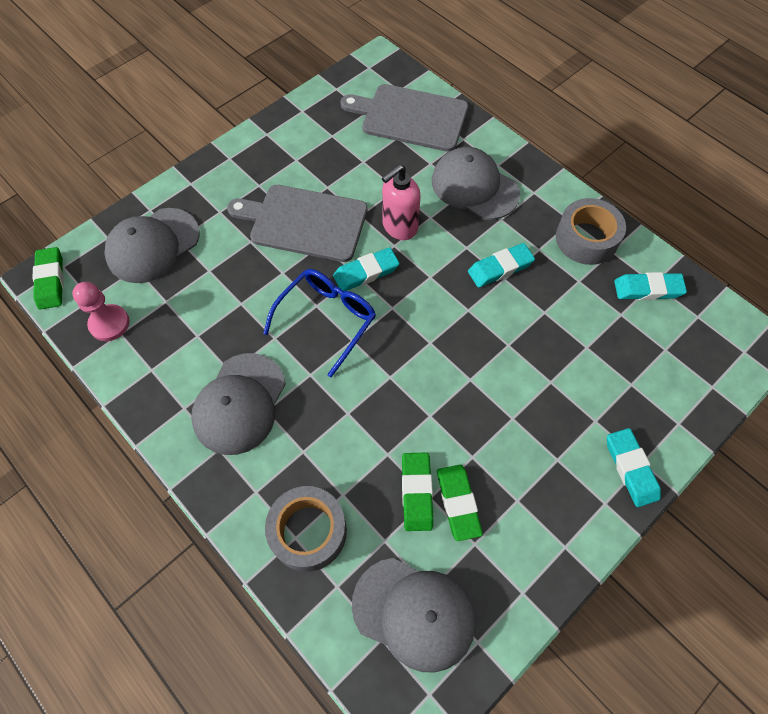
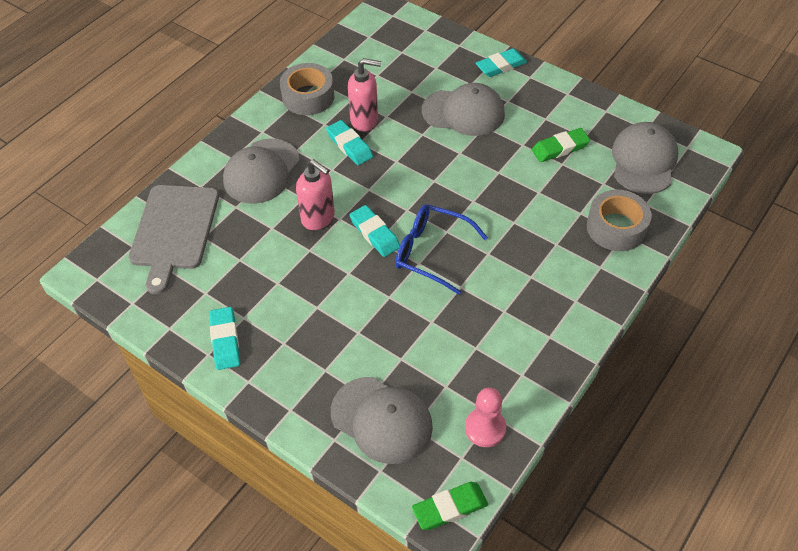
camera: 100 degrees left, 10 degrees down
grey cap [191,353,286,455] -> grey cap moved to [422,83,505,136]
grey cutting board [227,185,368,262] -> none
green eraser [402,453,433,531] -> none
turquoise eraser [614,272,687,300] -> turquoise eraser moved to [209,307,240,370]
none -> pink soap dispenser [348,58,381,131]

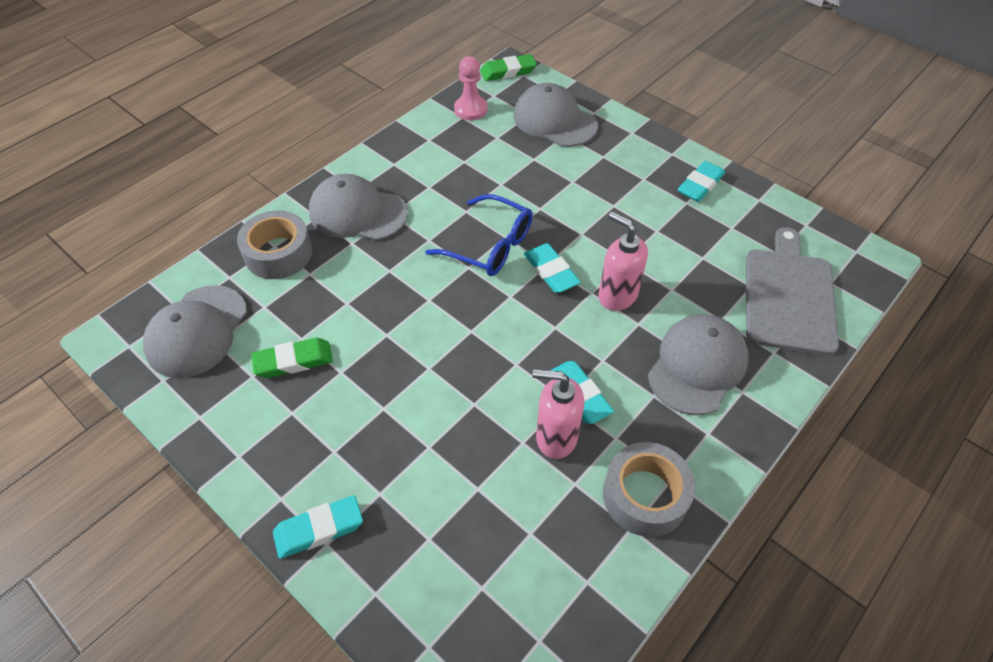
camera: 175 degrees left, 0 degrees up
turquoise eraser [209,307,240,370] -> turquoise eraser turned 45 degrees clockwise [678,161,726,202]
grey cap [422,83,505,136] -> grey cap moved to [309,174,408,240]

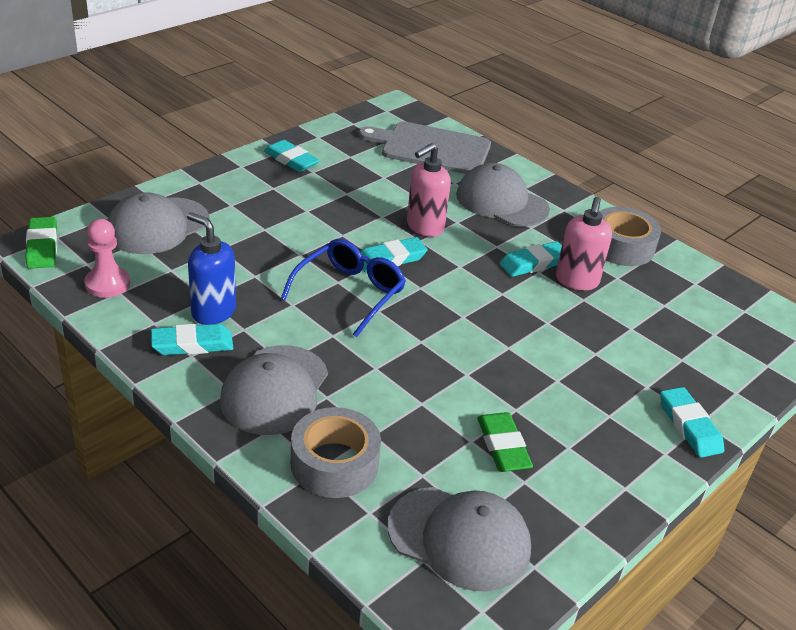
camera: 90 degrees left, 15 degrees down
none -> turquoise eraser [151,324,233,355]
none -> blue soap dispenser [187,212,236,325]

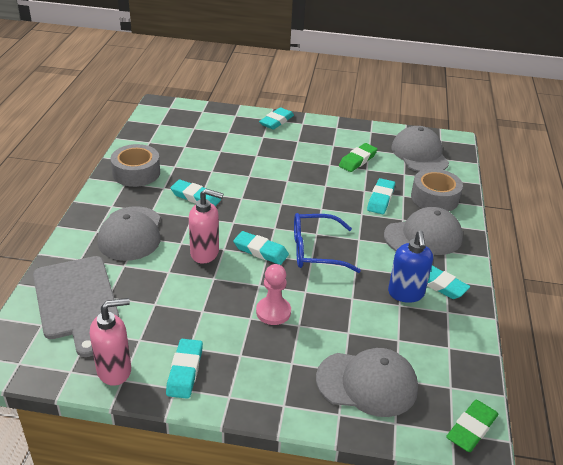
camera: 125 degrees left, 0 degrees up
pink pawn [84,219,130,298] -> pink pawn moved to [256,264,291,325]
pink soap dispenser [556,197,612,290] -> pink soap dispenser moved to [90,298,131,386]
none -> turquoise eraser [367,178,395,214]

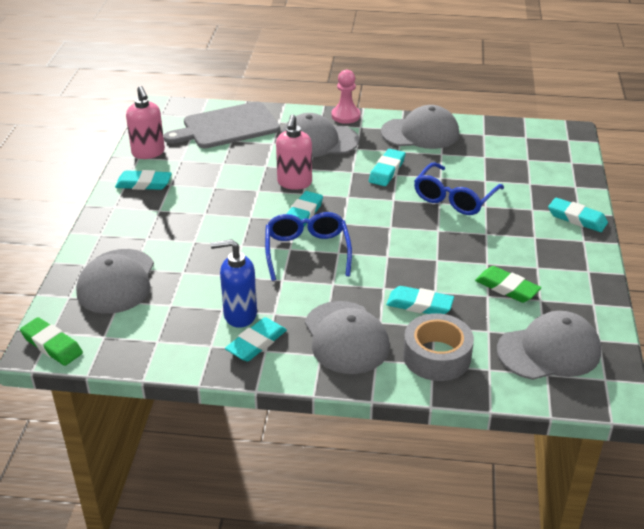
camera: 90 degrees right, 0 degrees up
grey tape [111,144,160,187] -> grey cap [381,105,459,149]
pink pawn [256,264,291,325] -> pink pawn moved to [331,70,360,124]
none -> blue glasses [414,162,504,215]

